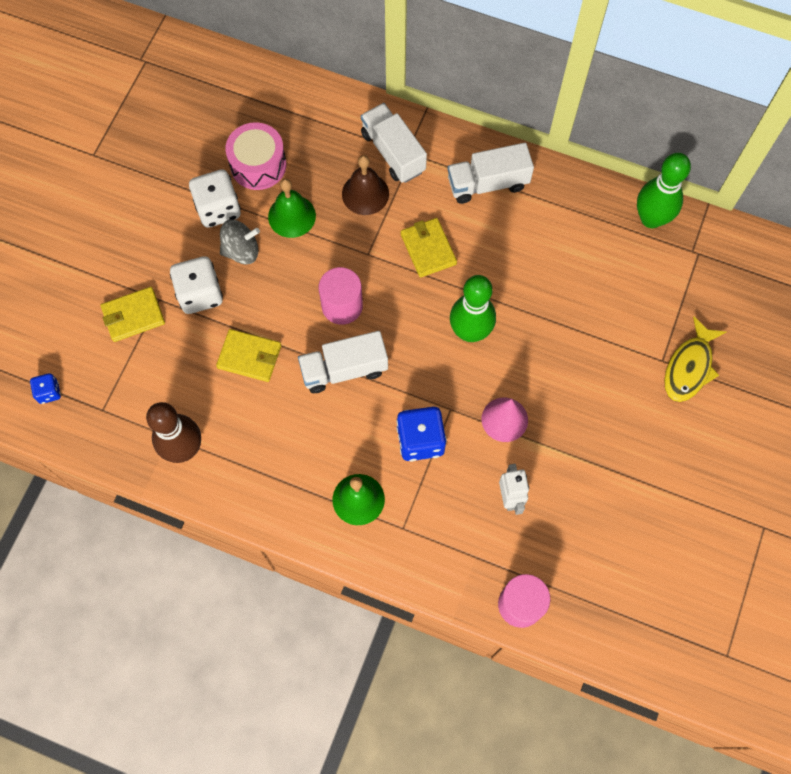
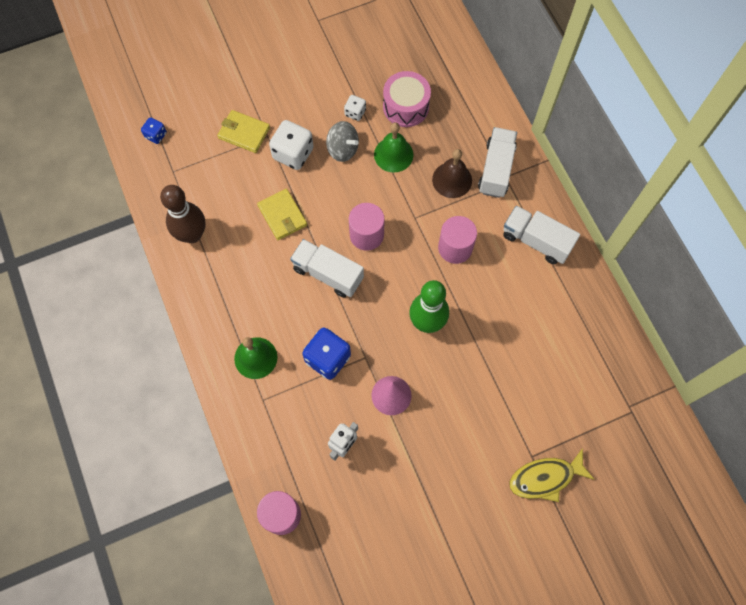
camera: 45 degrees right, 0 degrees up
white dice [189,170,241,228] -> white dice [344,95,366,121], size x0.54
yellow wallet [401,218,457,278] -> pink cylinder [438,216,477,264]
green bowling pin [637,153,691,228] -> none

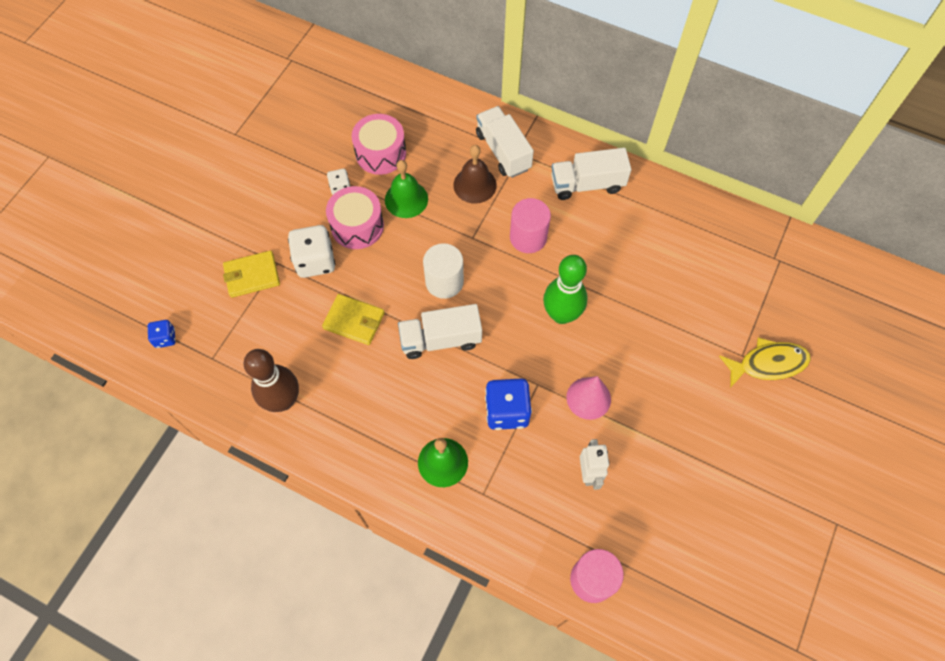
camera: 40 degrees left, 5 degrees down
grey spinning top [326,121,359,162] -> pink drum [326,186,384,249]
pink cylinder [349,203,385,251] -> white cylinder [423,243,464,299]
yellow fish [509,448,595,502] -> yellow fish turned 135 degrees counterclockwise [719,337,811,388]

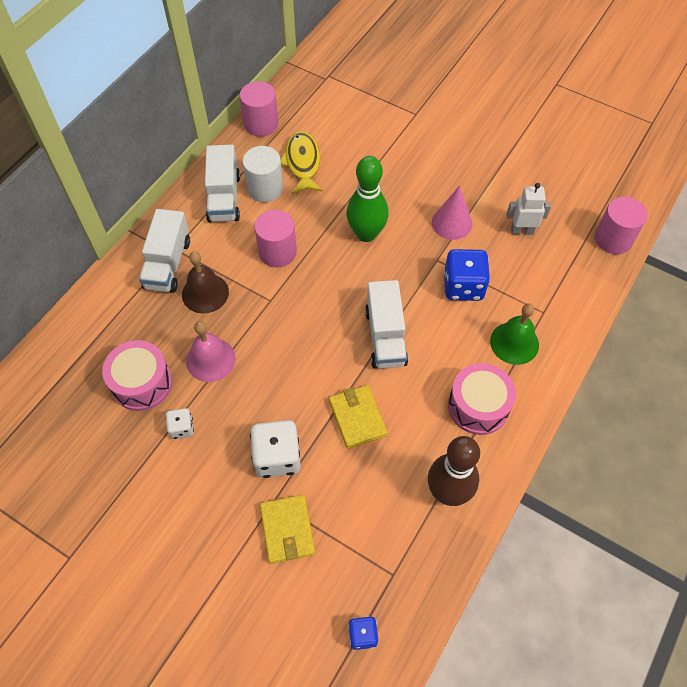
camera: 85 degrees left, 5 degrees down
yellow wallet [322,294,385,345] -> yellow wallet turned 45 degrees counterclockwise [329,385,388,449]
pink drum [326,186,384,249] -> pink drum moved to [448,363,516,435]
green bell [385,160,428,218] -> pink bell [186,321,236,382]
white cylinder [423,243,464,299] -> white cylinder moved to [243,146,283,202]
white truck [476,106,534,178] -> white truck turned 60 degrees counterclockwise [139,209,190,293]
yellow fish [719,337,811,388] -> yellow fish moved to [281,131,323,194]
none -> pink cylinder [240,81,278,137]

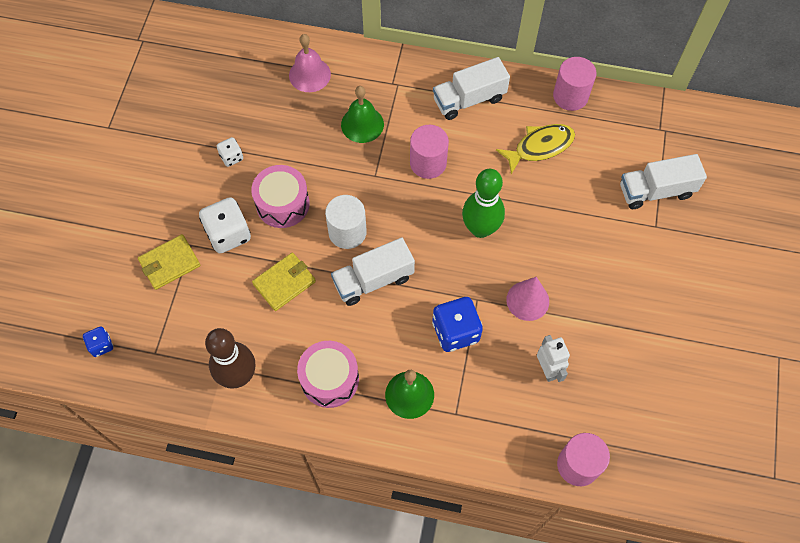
camera: 70 degrees right, 5 degrees up
pink drum [102,340,172,411] -> pink drum moved to [251,165,310,228]
white truck [139,209,190,293] -> white truck moved to [620,154,707,209]
brown bell [182,251,229,313] -> green bell [341,86,384,143]
pink bell [186,321,236,382] -> pink bell moved to [289,34,331,92]
white cylinder [243,146,283,202] -> white cylinder moved to [325,195,367,249]

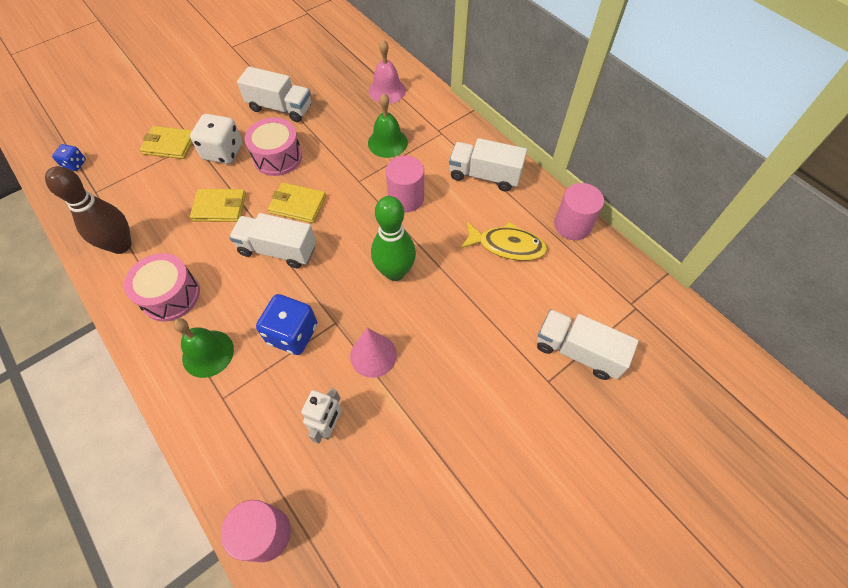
camera: 40 degrees right, 5 degrees down
white dice [217,137,243,167] -> white truck [237,66,311,122]
white cylinder [325,195,367,249] -> yellow wallet [268,182,326,223]

